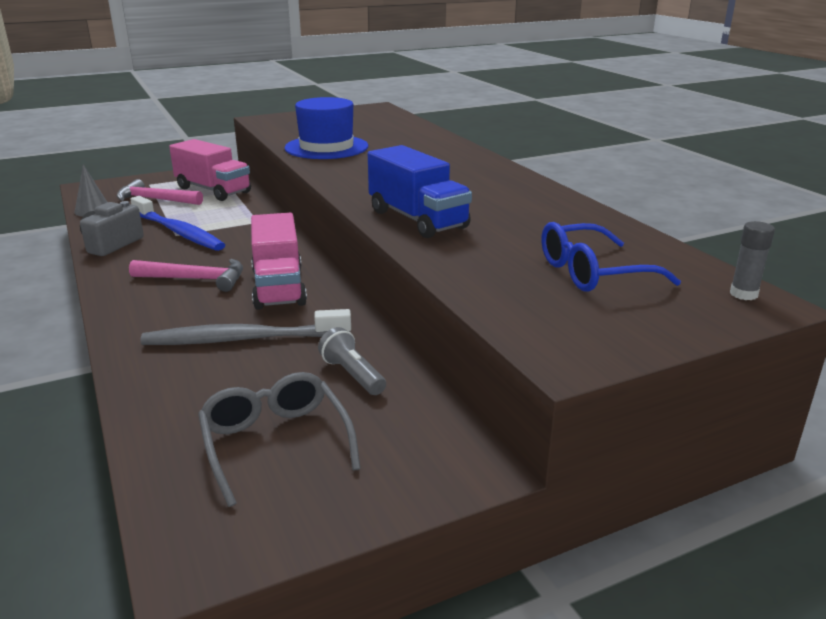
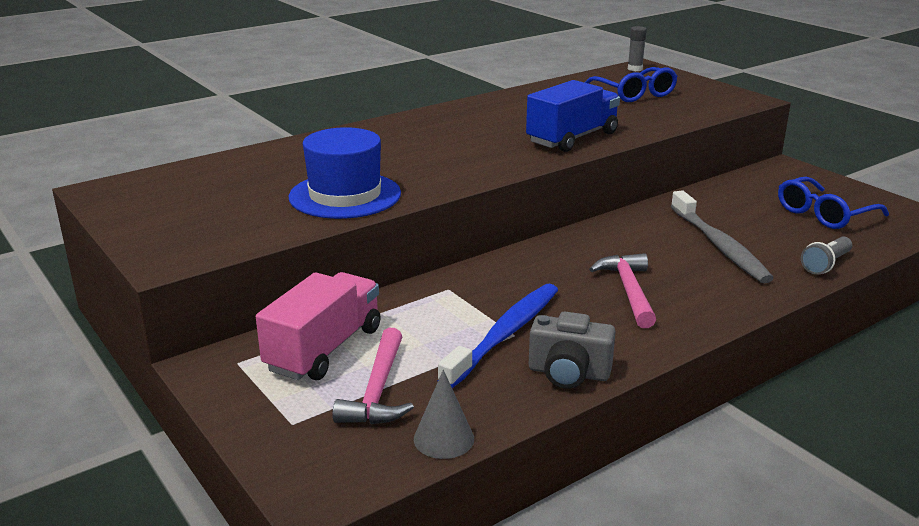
camera: 100 degrees left, 0 degrees up
grey glasses [198,372,361,507] -> blue glasses [778,177,889,229]
pink truck [251,213,307,310] -> none
grey flashlight [318,327,386,395] -> grey flashlight moved to [801,237,852,275]

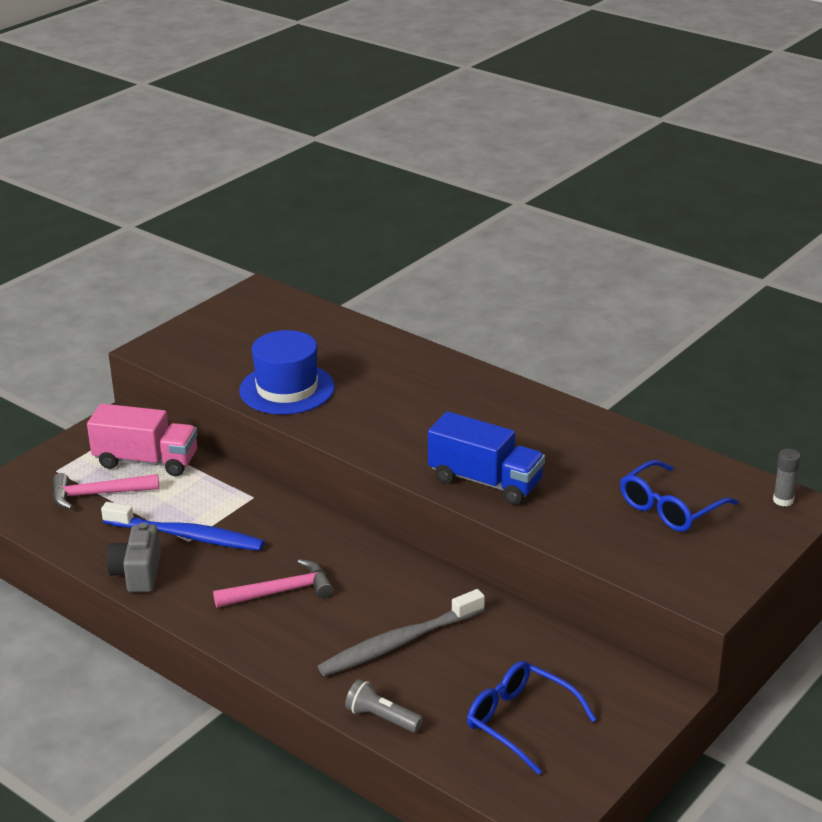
camera: 75 degrees right, 5 degrees up
grey cone [414,370,474,459] -> none

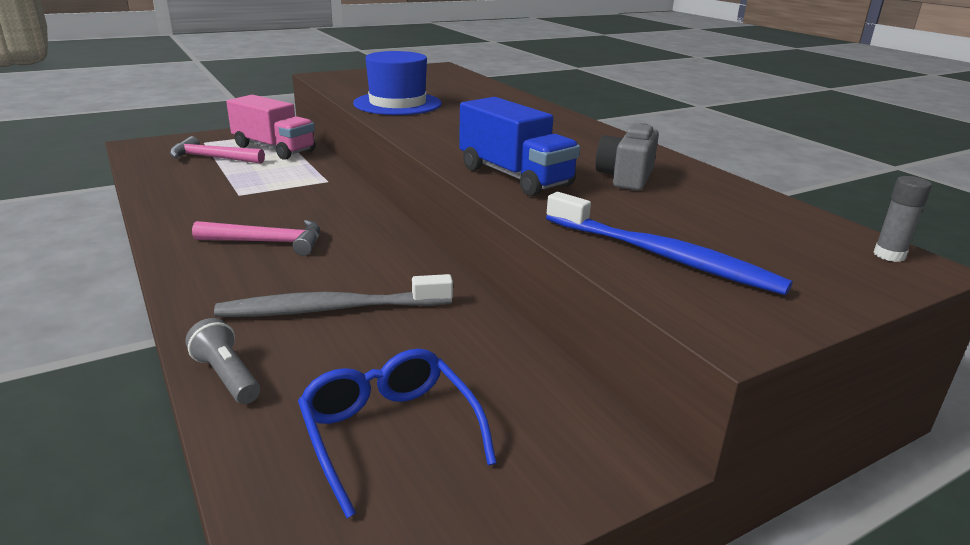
camera: 20 degrees right, 5 degrees down
blue toothbrush [101,502,264,551] -> blue toothbrush moved to [546,192,793,295]
grey camera [107,522,161,592] -> grey camera moved to [595,123,659,191]
blue glasses [620,460,738,532] -> none

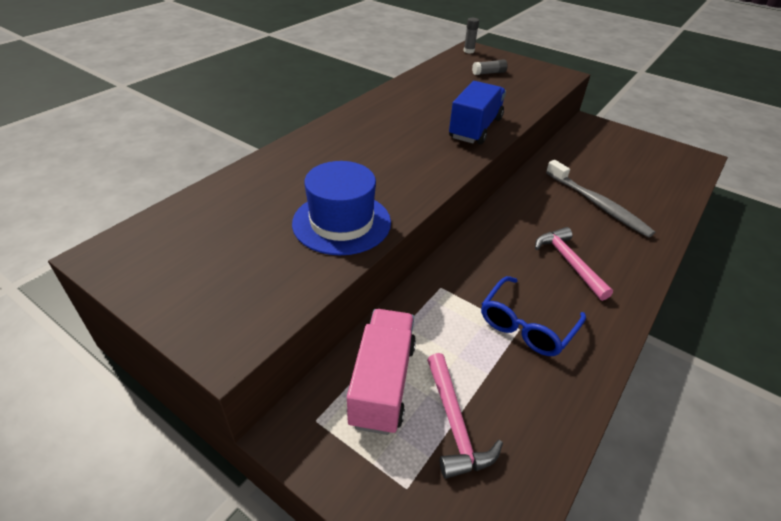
camera: 115 degrees left, 15 degrees up
grey flashlight [185,318,260,404] -> none
blue glasses [298,349,497,518] -> blue glasses moved to [481,276,586,356]
blue toothbrush [546,192,793,295] -> none
grey camera [595,123,659,191] -> none
none -> grey glue stick [472,59,507,75]

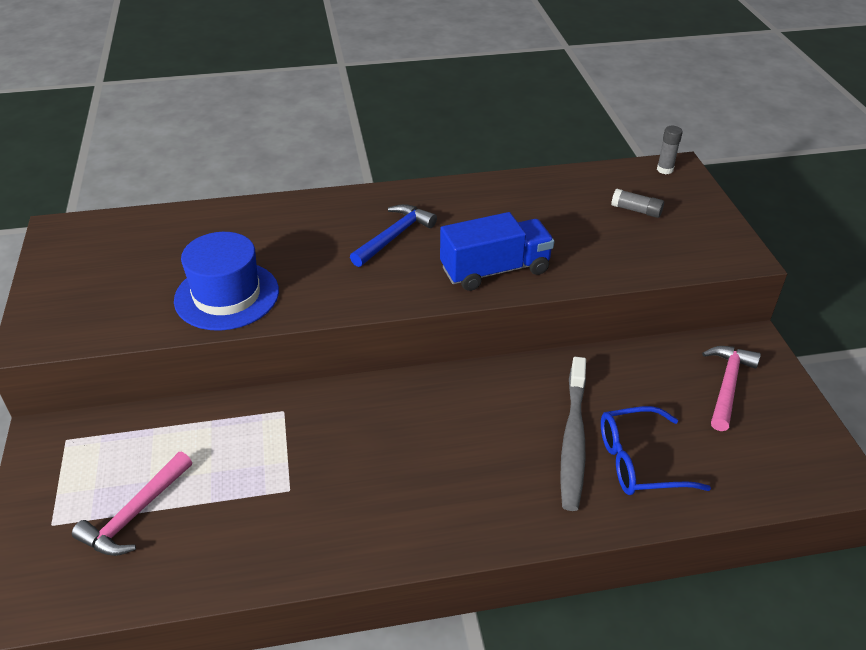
camera: 45 degrees right, 0 degrees up
pink truck [347,309,416,435] -> none
blue glasses [481,276,586,356] -> blue glasses moved to [601,406,711,495]
pink hammer [535,227,613,301] -> pink hammer moved to [702,346,761,431]
none -> blue hammer [350,204,437,267]

